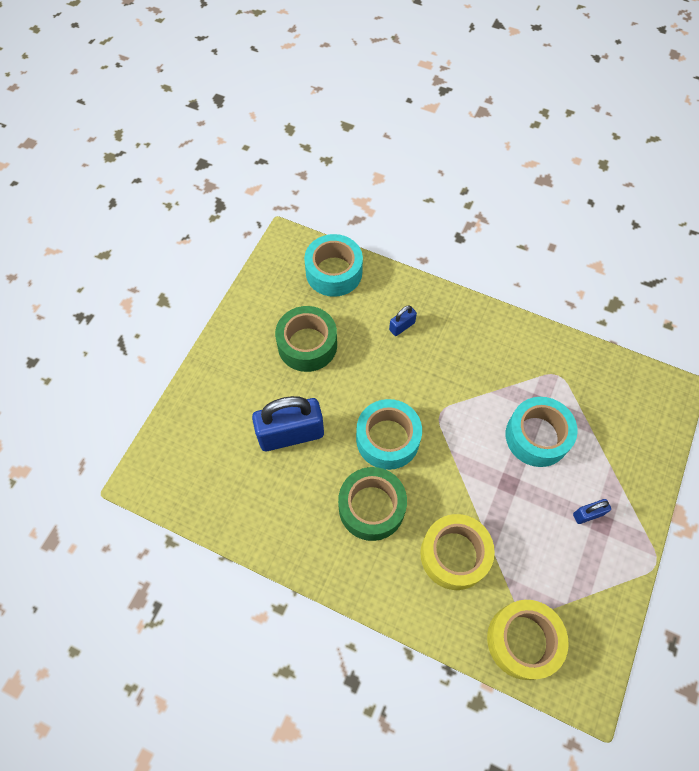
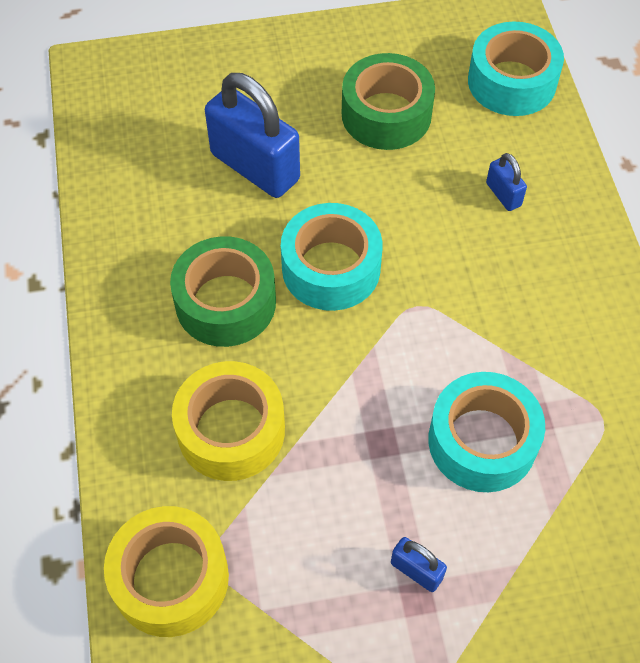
camera: 55 degrees right, 5 degrees down
blue padlock [389,305,417,336] -> blue padlock turned 45 degrees clockwise [486,153,527,211]

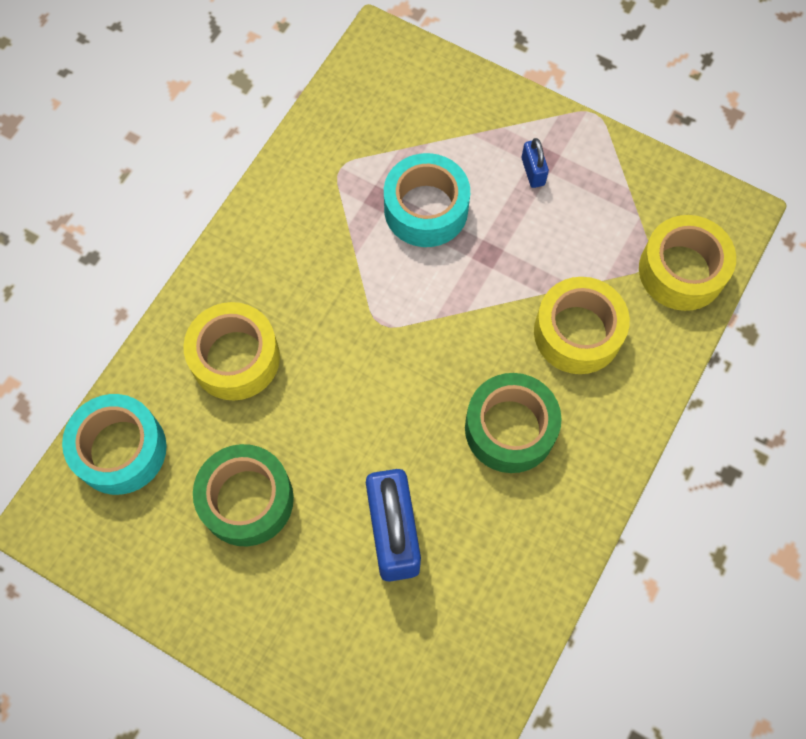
camera: 140 degrees left, 10 degrees up
turquoise tape [281,203,383,311] -> none
blue padlock [486,153,527,211] -> yellow tape [183,302,280,400]

